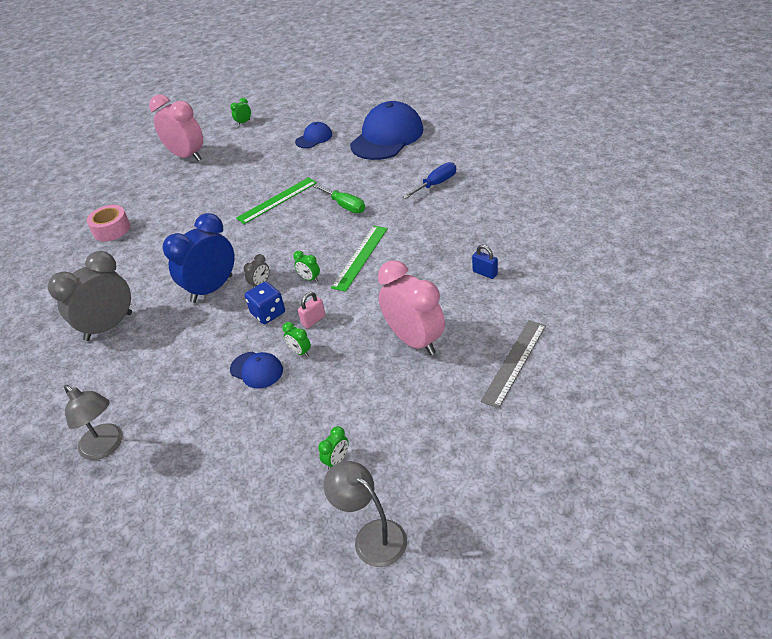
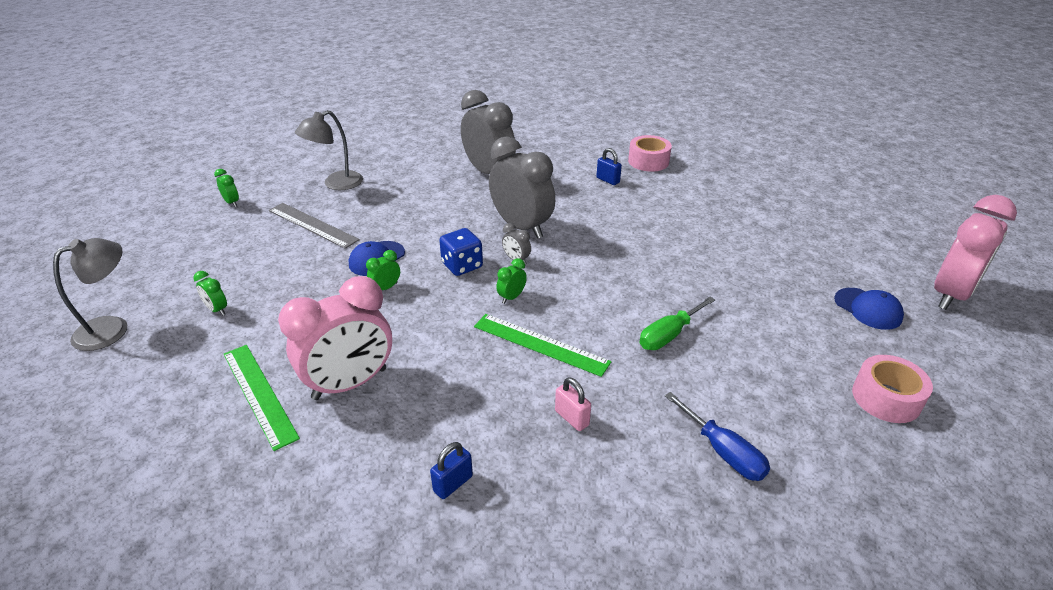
camera: 90 degrees right, 5 degrees down
pink clock [149,95,203,161] -> pink clock moved to [934,195,1017,310]
blue clock [162,213,235,303] -> grey clock [489,136,555,239]
green clock [230,98,251,126] -> green clock moved to [214,169,239,207]
green ruler [236,177,317,224] -> green ruler moved to [224,345,300,451]
pink padlock [298,292,325,329] -> pink padlock moved to [555,377,591,431]
blue cap [350,101,423,160] -> pink tape [852,355,933,423]
grey ruler [481,320,546,408] -> grey ruler moved to [269,203,360,249]
none -> blue padlock [596,148,622,185]

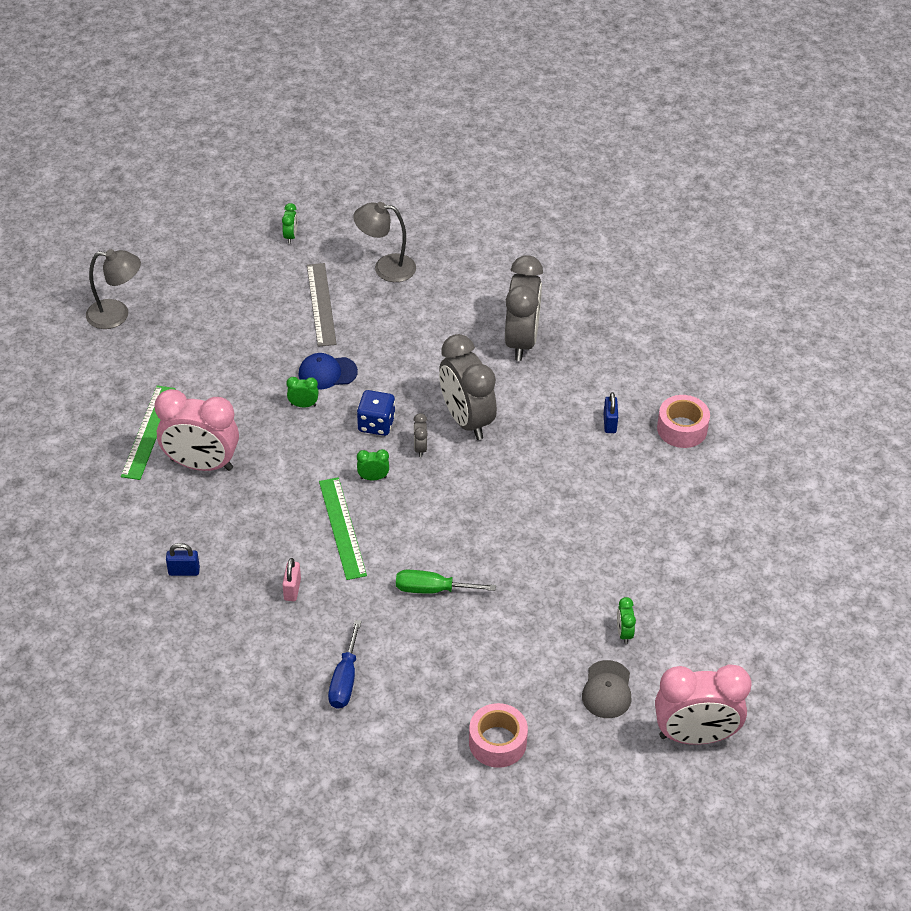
camera: 45 degrees right, 10 degrees up
green clock [193,271,227,315] -> green clock moved to [617,597,636,644]
grey clock [489,136,555,239] -> grey clock turned 150 degrees clockwise [439,334,497,440]
blue cap [834,288,904,330] -> grey cap [582,660,632,718]

